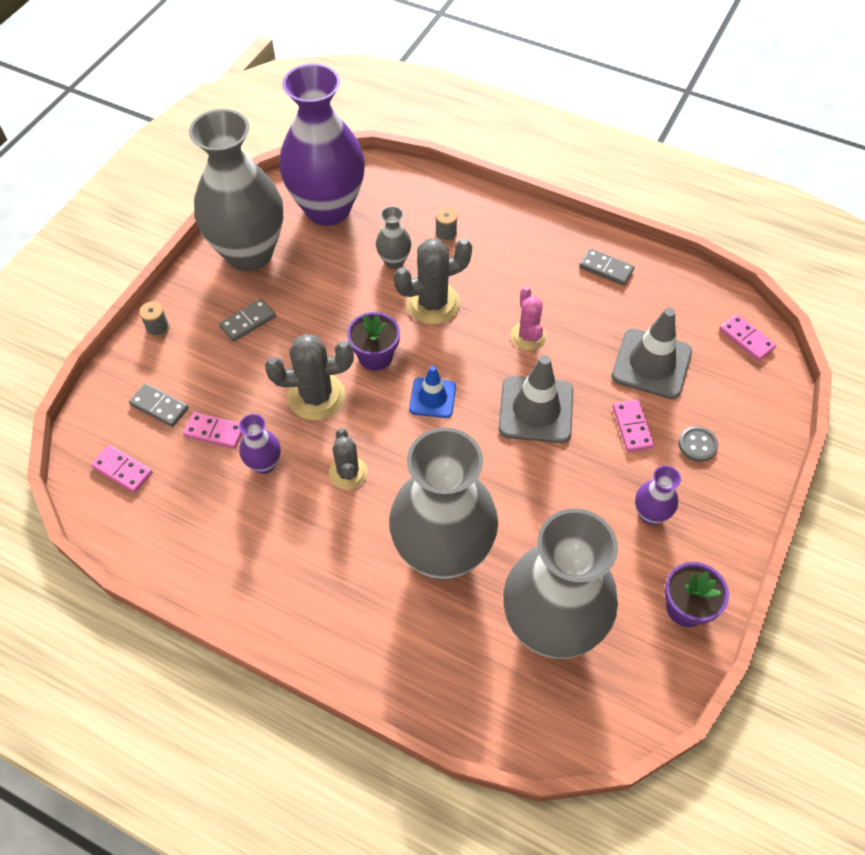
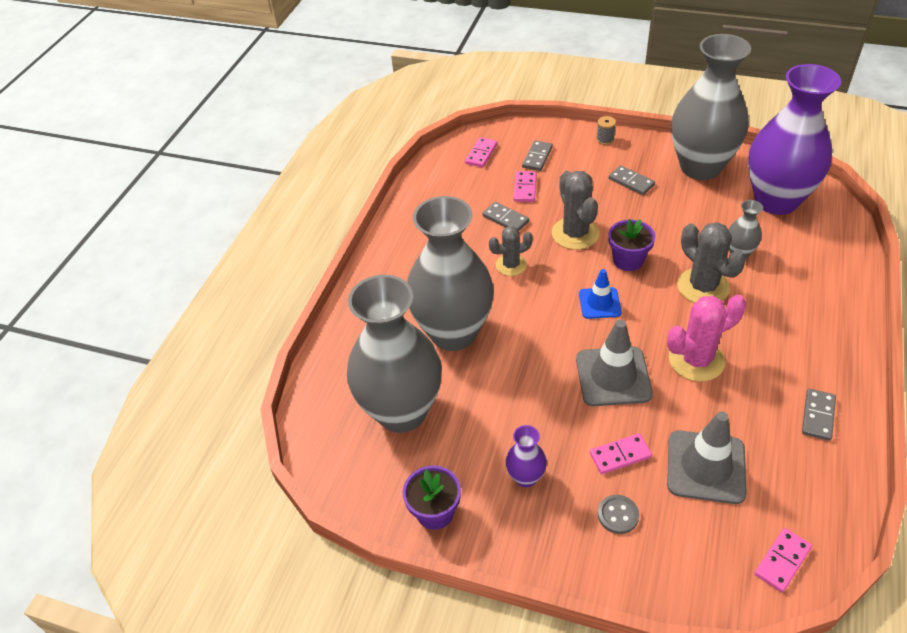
camera: 85 degrees right, 10 degrees down
purple vase [239,414,281,474] -> grey domino [483,202,529,231]
grey spool [435,207,458,242] -> none
pink cactus [510,287,546,350] -> pink cactus [667,295,746,382], size x1.57

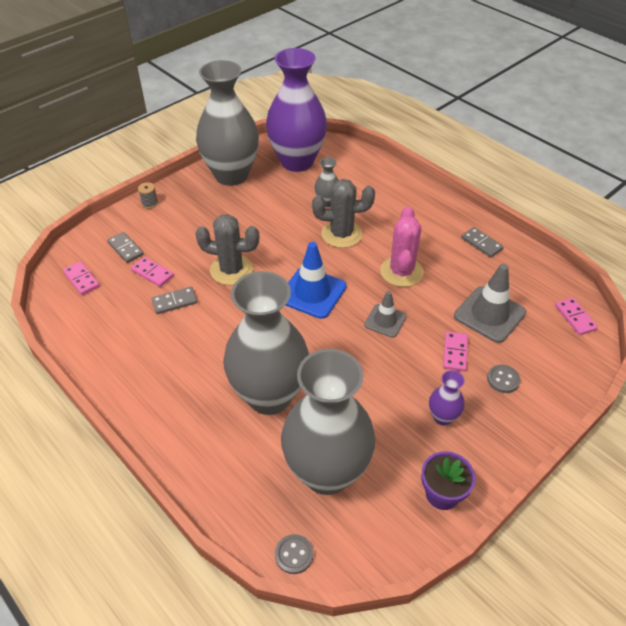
camera: 65 degrees left, 0 degrees up
grey cactus [489,226,533,276] -> none
grey traffic cone [576,320,653,406] -> grey traffic cone [364,291,406,338], size x0.61
blue traffic cone [579,269,622,319] -> blue traffic cone [285,242,346,319], size x1.64
purple flower pot [608,219,655,271] -> none
grey domino [609,165,655,195] -> none
none -> grey button [275,534,313,574]

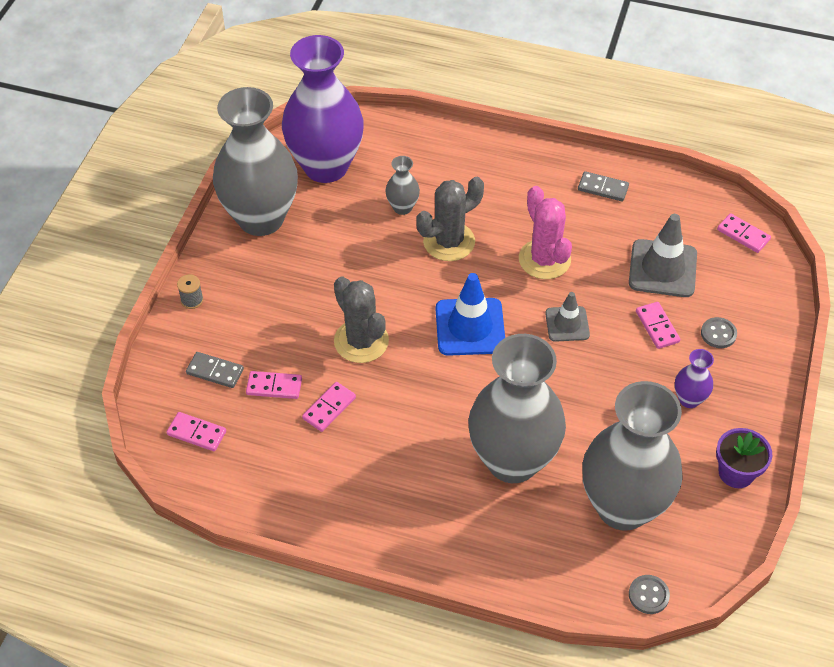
camera: 30 degrees left, 5 degrees up
grey domino [152,287,198,314] -> pink domino [302,382,356,432]
grey cactus [195,214,259,285] -> grey cactus turned 75 degrees clockwise [334,277,389,363]

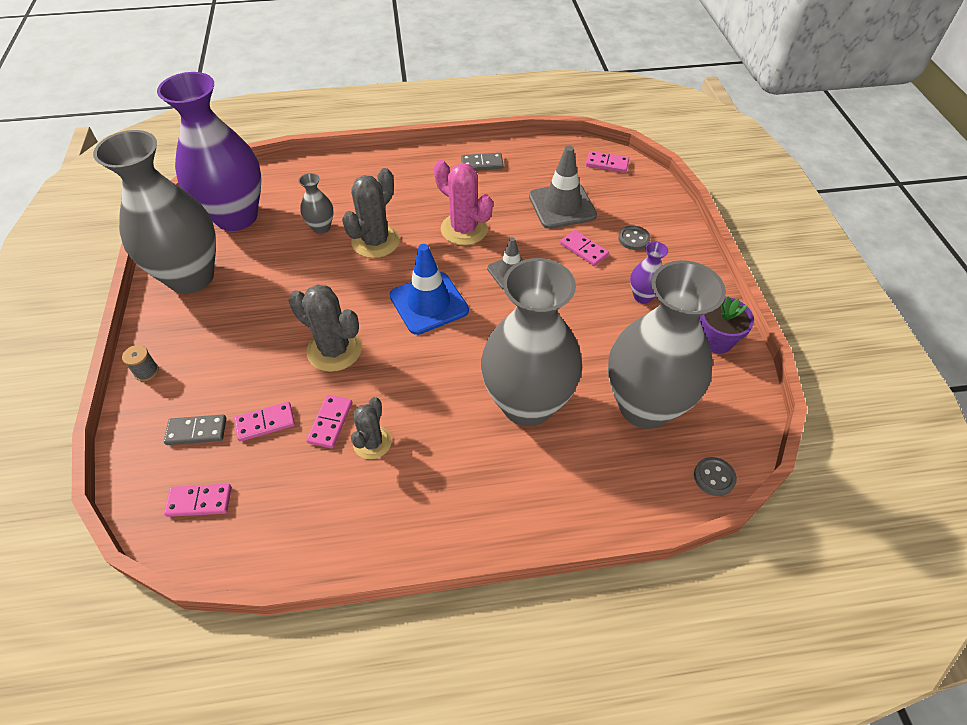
camera: 25 degrees left, 0 degrees up
none -> grey cactus [351,397,392,459]

